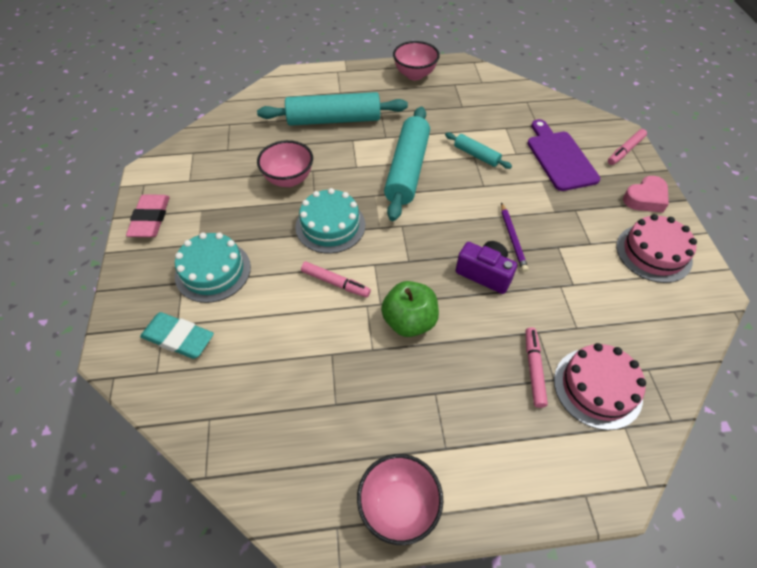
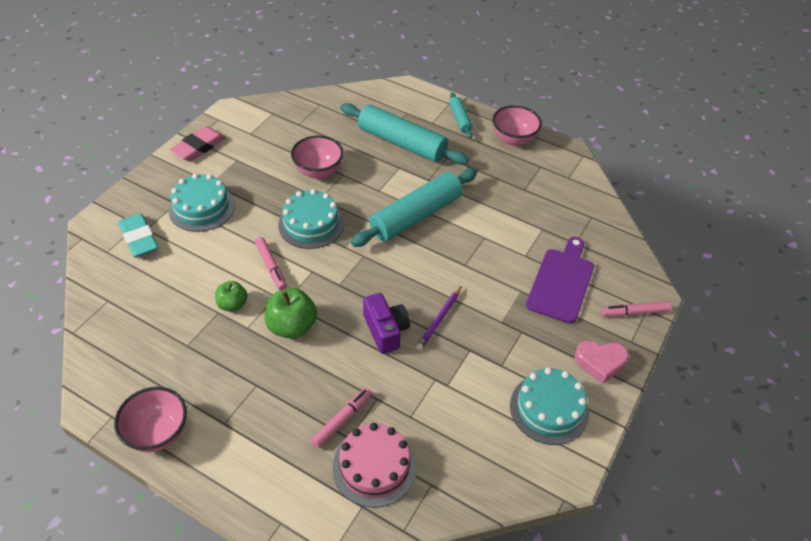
camera: 35 degrees right, 5 degrees down
turquoise rolling pin [445,132,512,169] -> turquoise rolling pin moved to [449,92,473,139]
pink cake [616,214,697,283] -> turquoise cake [510,367,589,445]
none -> green apple [215,281,248,312]

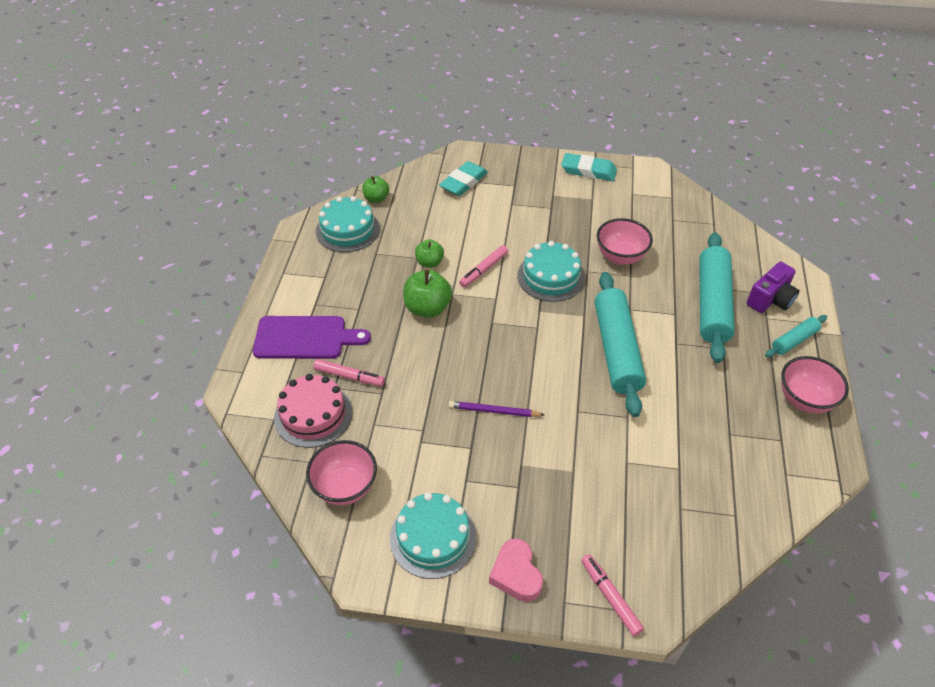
camera: 70 degrees right, 0 degrees up
pink bowl [114,387,187,452] -> pink bowl moved to [306,440,377,505]
turquoise cake [168,173,235,232] -> turquoise cake moved to [316,196,380,252]
pink eraser [170,126,226,161] -> turquoise eraser [562,153,617,181]
turquoise rolling pin [351,169,477,247] -> turquoise rolling pin turned 60 degrees clockwise [595,272,646,417]
purple camera [363,293,410,354] -> purple camera moved to [747,262,799,313]
purple cutting board [526,237,594,324] -> purple cutting board moved to [253,316,371,359]
none -> green apple [362,176,389,203]

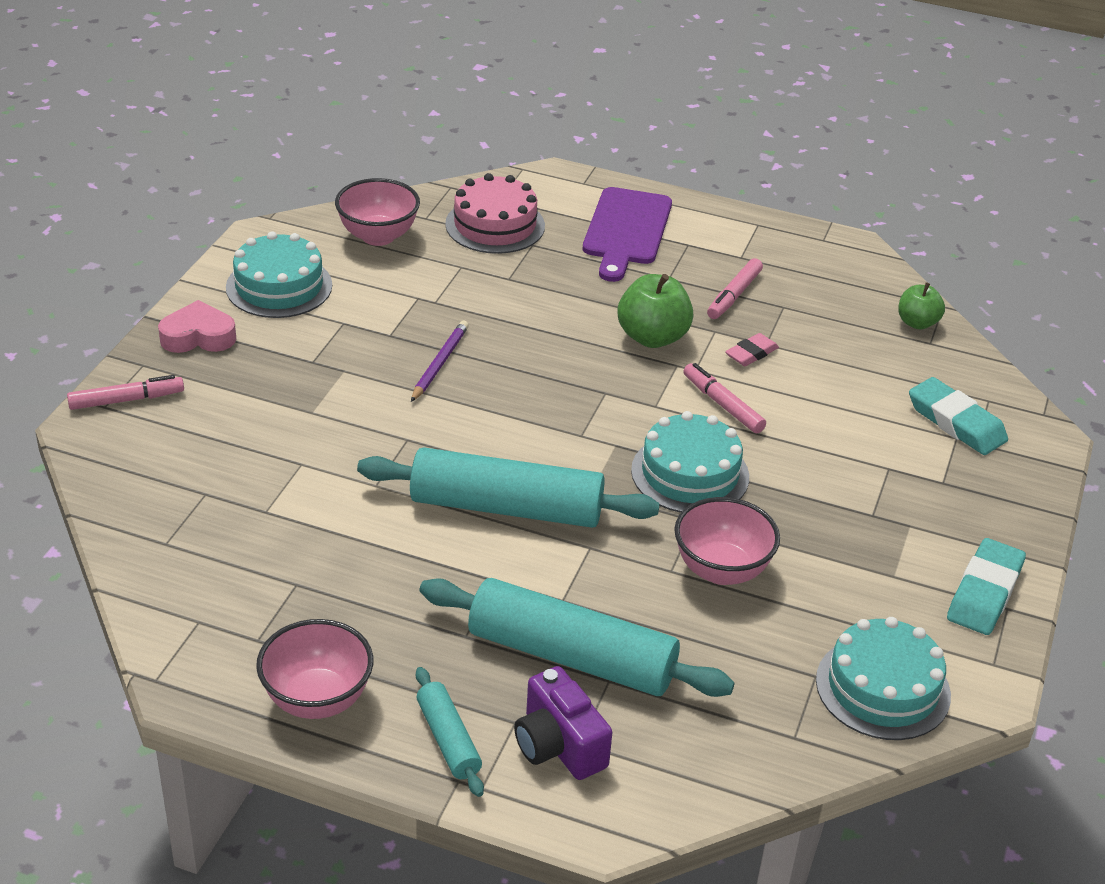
camera: 100 degrees right, 10 degrees down
pink marker [313,359,385,386] -> pink marker moved to [707,258,763,319]
turquoise cake [316,196,380,252] -> turquoise cake moved to [816,617,951,740]
green apple [415,239,444,268] -> pink eraser [725,333,779,366]

